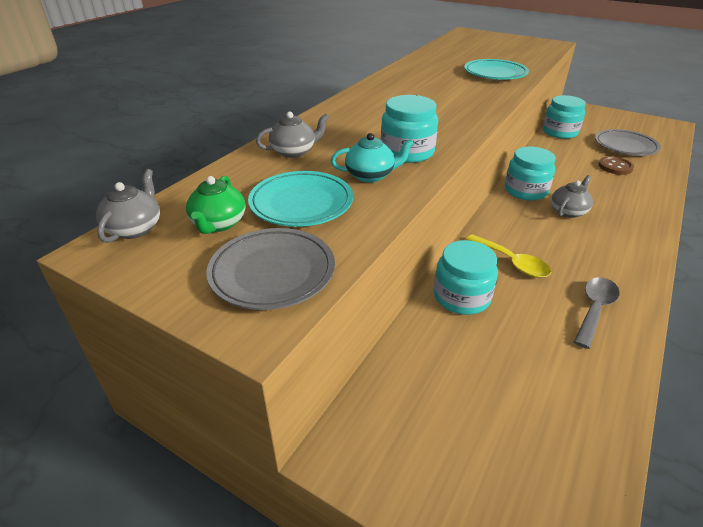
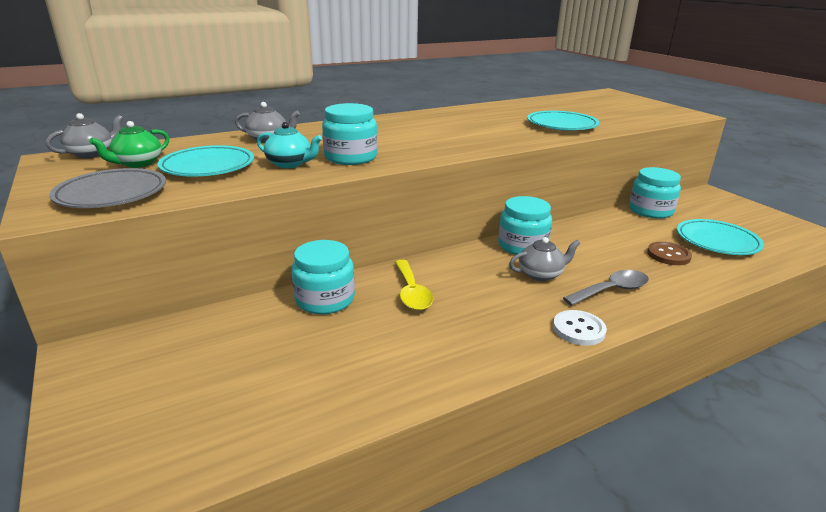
camera: 30 degrees right, 10 degrees down
grey spoon [574,277,620,349] -> grey spoon moved to [563,270,649,306]
grey plate [595,129,661,156] -> turquoise plate [677,219,764,255]
none -> white button [553,310,607,346]

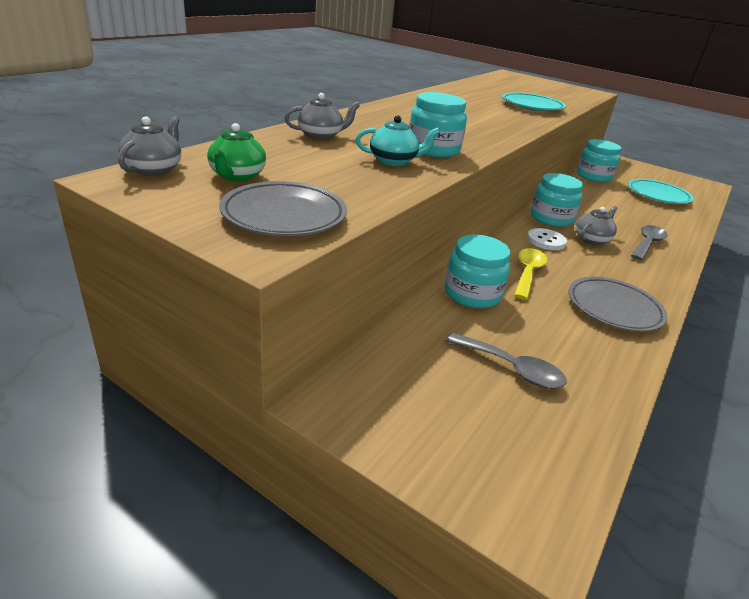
camera: 30 degrees left, 5 degrees up
turquoise plate [157,145,254,177] -> none
yellow spoon [395,260,433,310] -> yellow spoon turned 120 degrees counterclockwise [514,248,547,300]
white button [553,310,607,346] -> white button moved to [527,228,567,250]
brown button [647,242,692,265] -> none
none -> grey spoon [445,332,567,389]
none -> grey plate [568,277,668,332]

